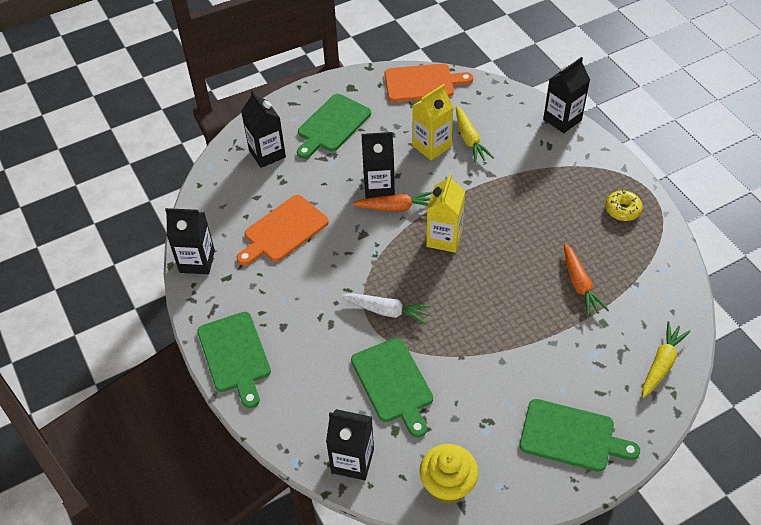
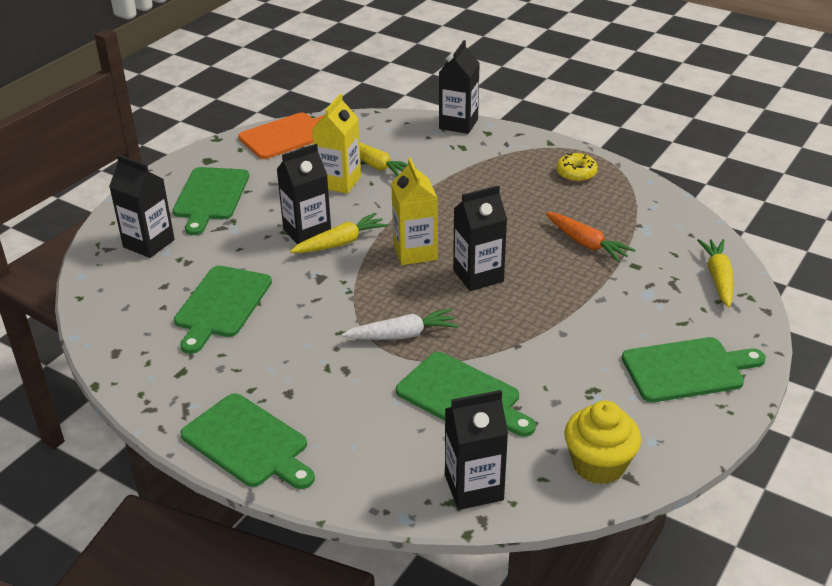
camera: 30 degrees left, 15 degrees down
black carton [165,208,215,274] -> black carton moved to [453,185,507,291]
orange cutting board [237,195,329,266] -> green cutting board [174,266,272,354]
orange carrot [353,191,432,211] -> yellow carrot [290,213,389,253]

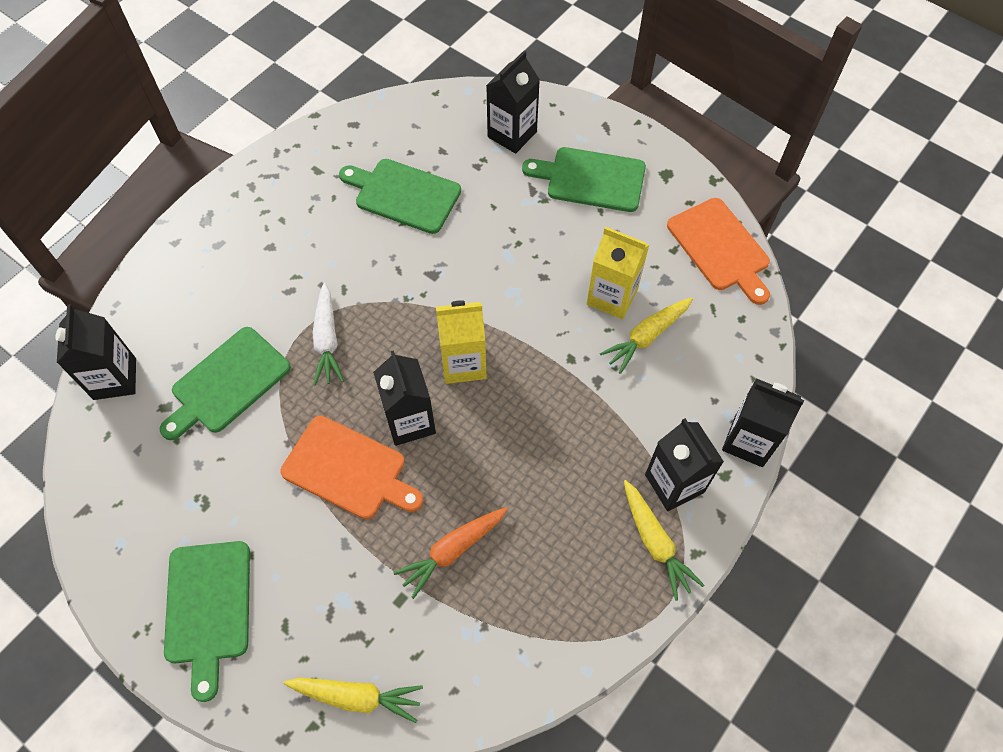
camera: 95 degrees right, 25 degrees up
green cutting board [180,393,315,489] -> none
black carton [276,144,331,245] -> black carton moved to [645,418,724,511]
yellow carrot [290,213,389,253] -> yellow carrot moved to [624,480,704,601]
yellow donut [556,153,598,182] -> none
yellow cupcake [564,400,641,484] -> none
none -> orange cutting board [280,416,423,519]

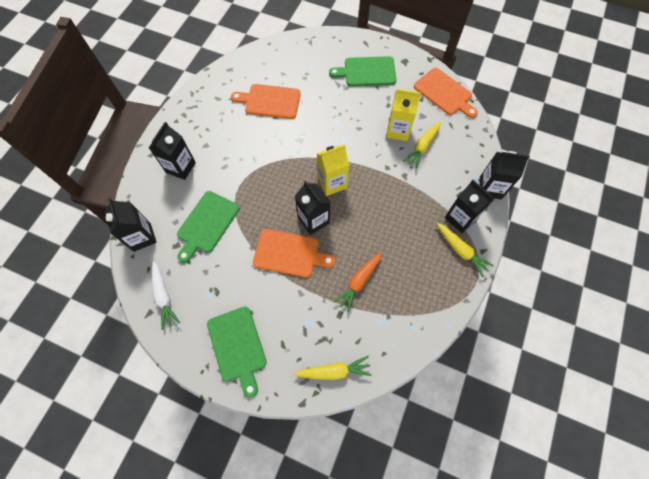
camera: 15 degrees left, 5 degrees up
white carrot [312,283,344,386] -> white carrot moved to [152,261,180,330]
green cutting board [339,159,461,234] -> orange cutting board [231,84,301,119]
black carton [486,51,540,154] -> black carton moved to [149,122,196,180]

